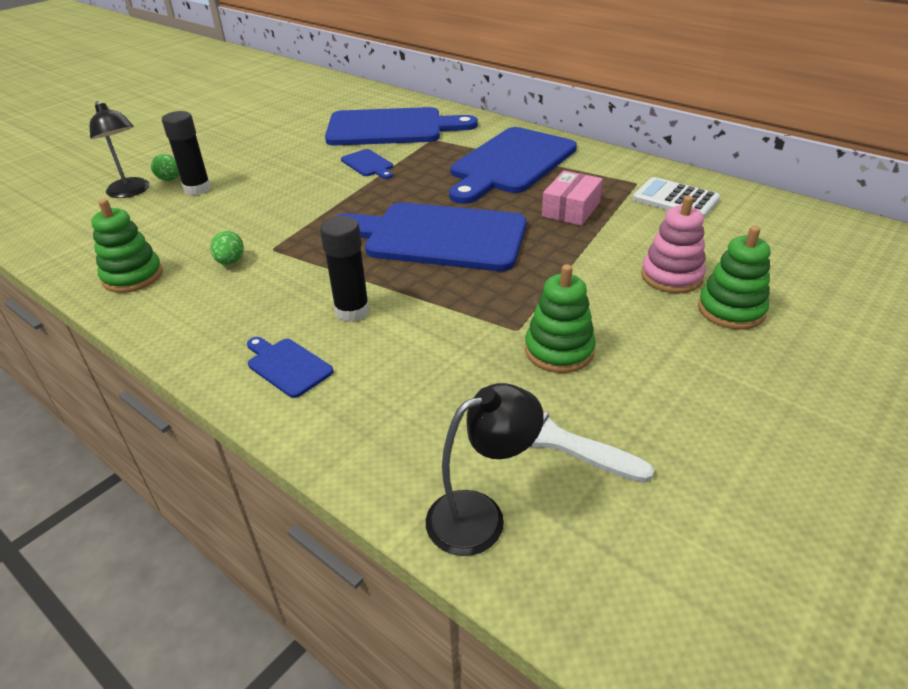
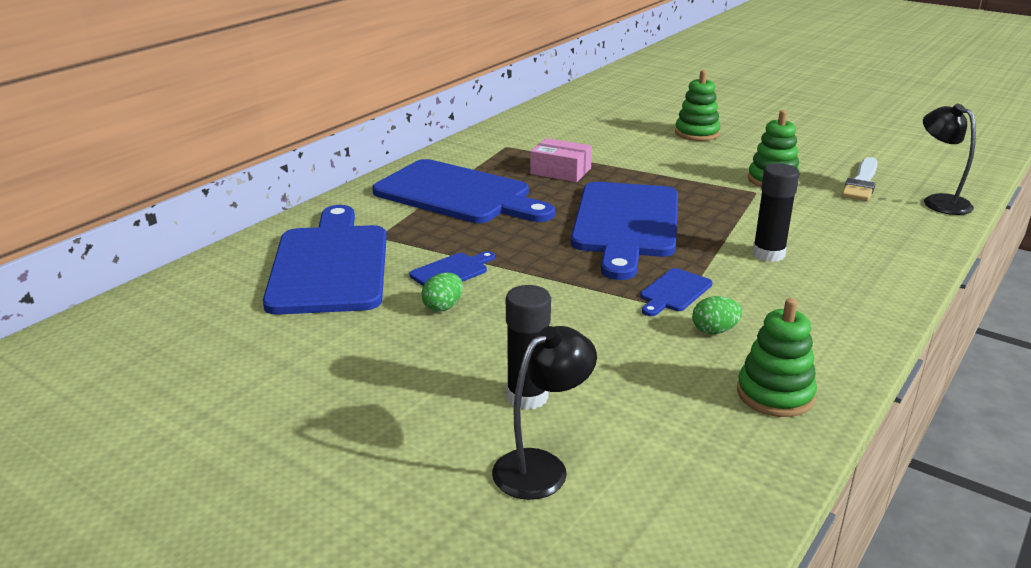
camera: 95 degrees left, 10 degrees down
green egg [151,154,180,181] -> green egg moved to [421,273,463,312]
blue cutting board [247,337,334,398] -> blue cutting board moved to [640,268,712,316]
white calculator [633,177,720,218] -> none
pink stacking toy [641,195,706,293] -> none

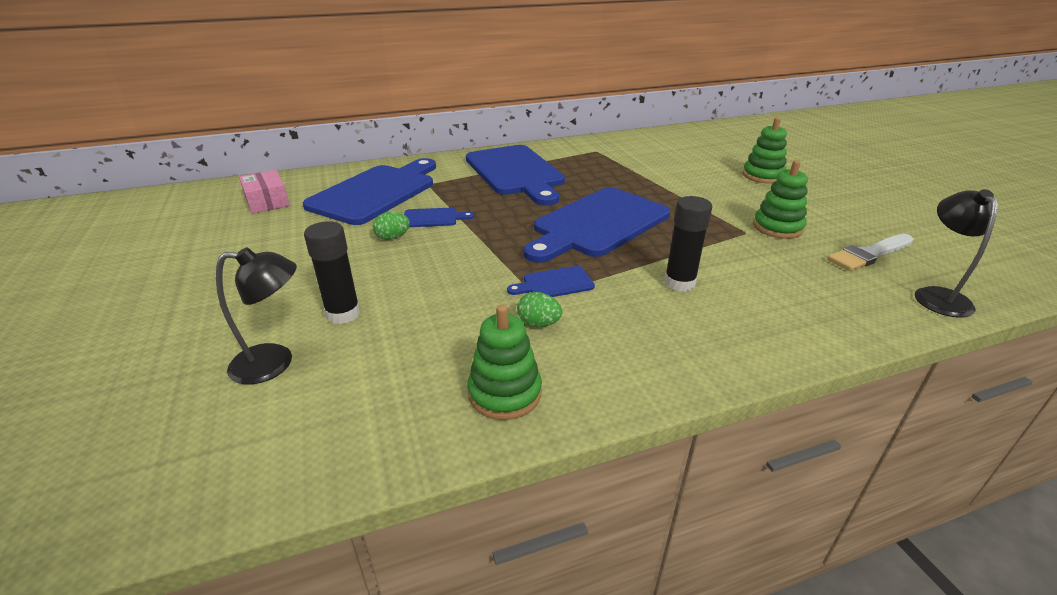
camera: 35 degrees right, 5 degrees up
pink box [530,138,592,182] -> pink box moved to [239,170,290,214]

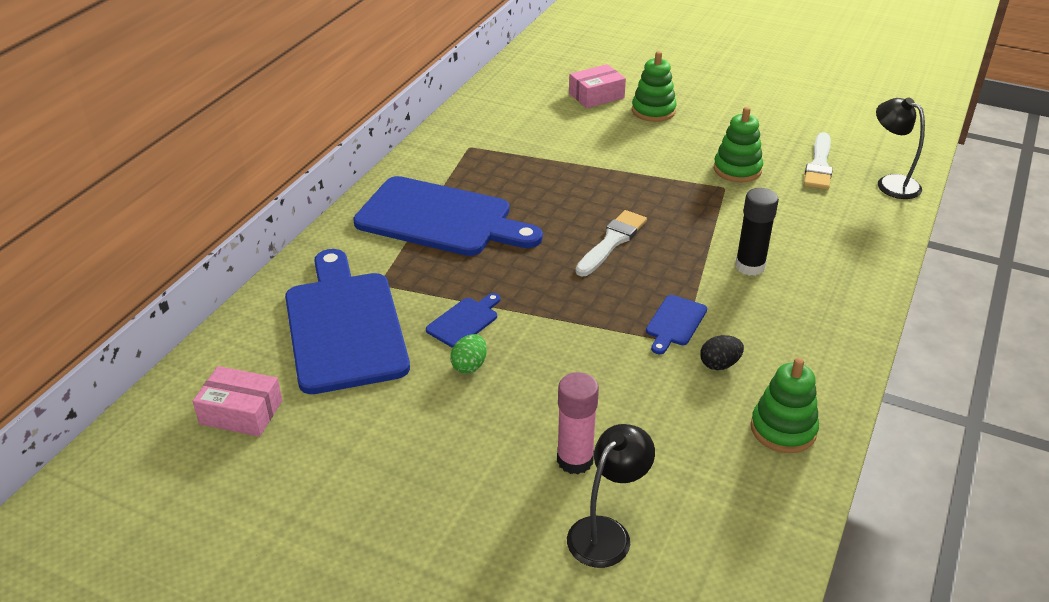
camera: 45 degrees left, 5 degrees up
black glue stick [304,221,360,324] -> pink glue stick [557,372,599,474]
green egg [517,292,562,327] -> black egg [700,335,744,370]
blue cutting board [524,187,670,263] -> white brush [575,210,647,277]
none -> pink box [569,64,626,108]

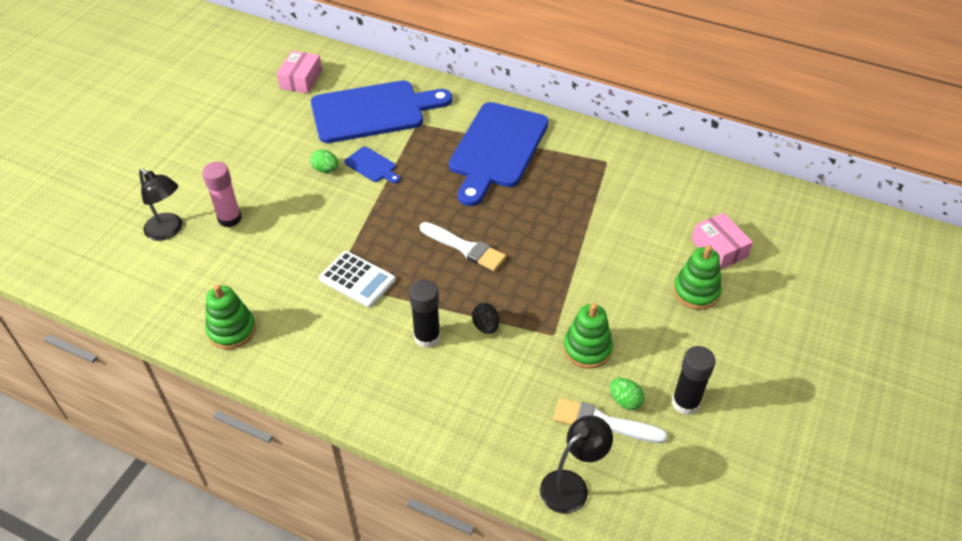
camera: 90 degrees right, 10 degrees up
blue cutting board [646,295,707,354] -> white calculator [319,251,396,307]
black egg [700,335,744,370] -> black egg moved to [472,303,499,334]
none -> green egg [610,378,644,410]
none -> black glue stick [672,346,716,415]

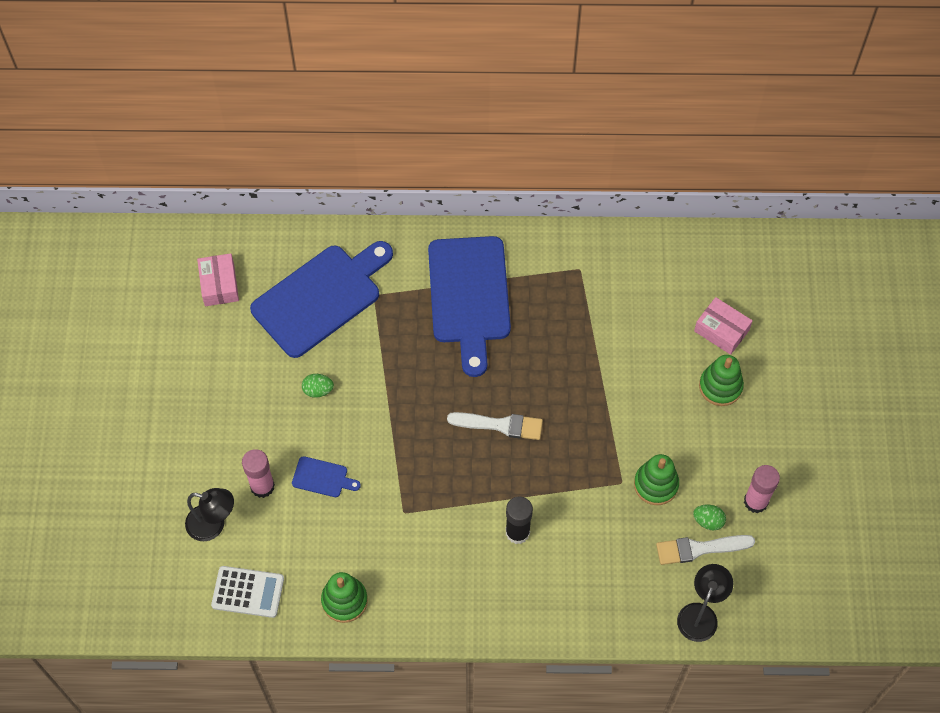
camera: 25 degrees left, 15 degrees up
white calculator [319,251,396,307] -> white calculator moved to [211,566,284,618]
blue cutting board [345,147,400,183] -> blue cutting board moved to [292,456,361,497]
black egg [472,303,499,334] -> none
black glue stick [672,346,716,415] -> pink glue stick [744,465,780,513]

